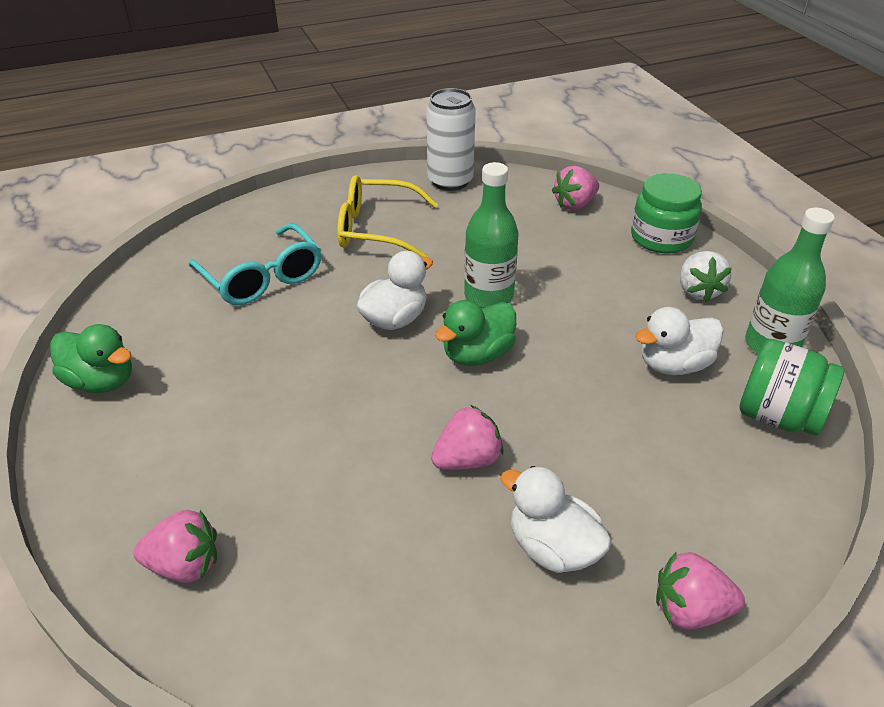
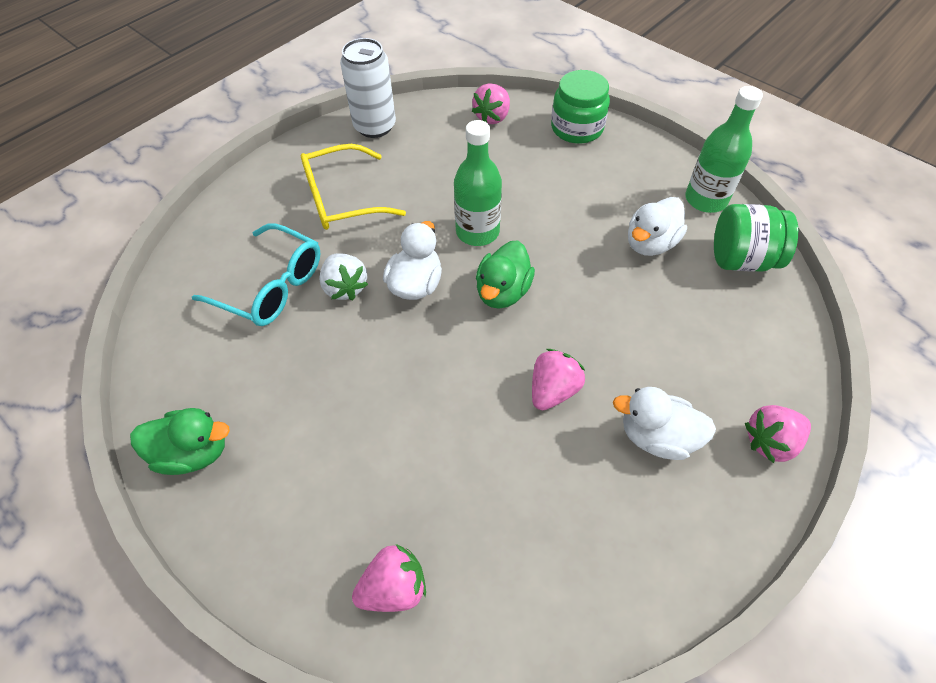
camera: 25 degrees left, 15 degrees up
white strawberry [680,251,732,302] -> white strawberry moved to [319,253,368,300]

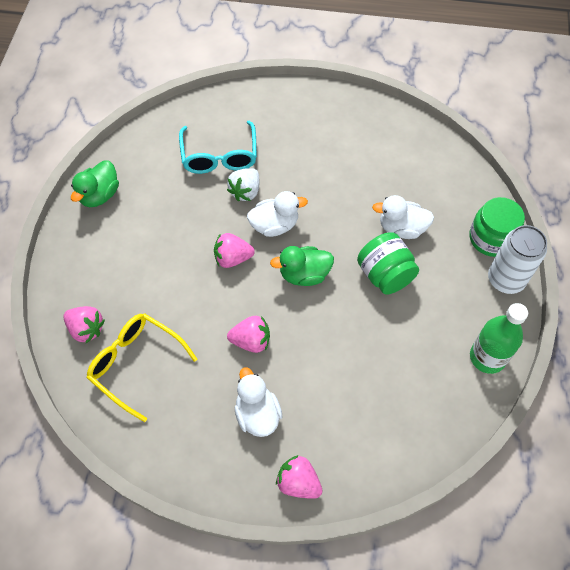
camera: 55 degrees right, 5 degrees up
green duck [130,408,230,475] -> green duck turned 60 degrees clockwise [71,160,119,207]
yellow glasses [301,144,406,230] -> yellow glasses moved to [87,313,198,422]
white can [340,38,396,138] -> white can moved to [488,225,547,294]
green bottle [454,120,502,246] -> none
pink strawberry [472,83,510,124] -> pink strawberry moved to [214,233,255,268]
white duck [628,197,687,256] -> white duck moved to [372,195,434,239]
green jar [714,204,798,272] -> green jar moved to [357,232,419,295]

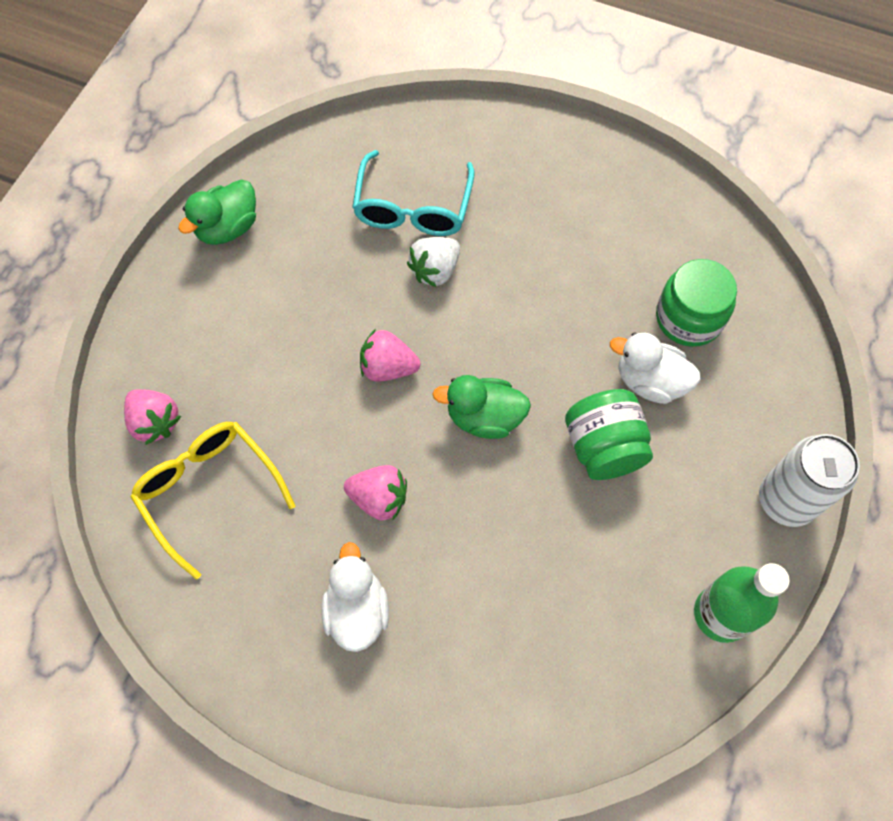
camera: 15 degrees right, 5 degrees up
white duck [247,191,308,237] -> none
pink strawberry [276,455,322,499] -> none
green jar [470,197,525,257] -> green jar moved to [656,259,737,347]

